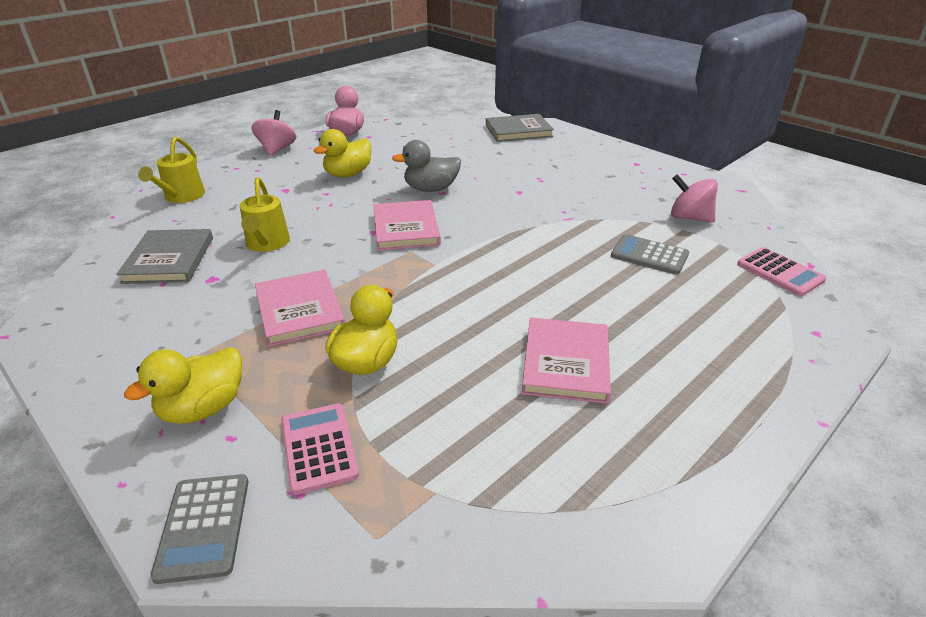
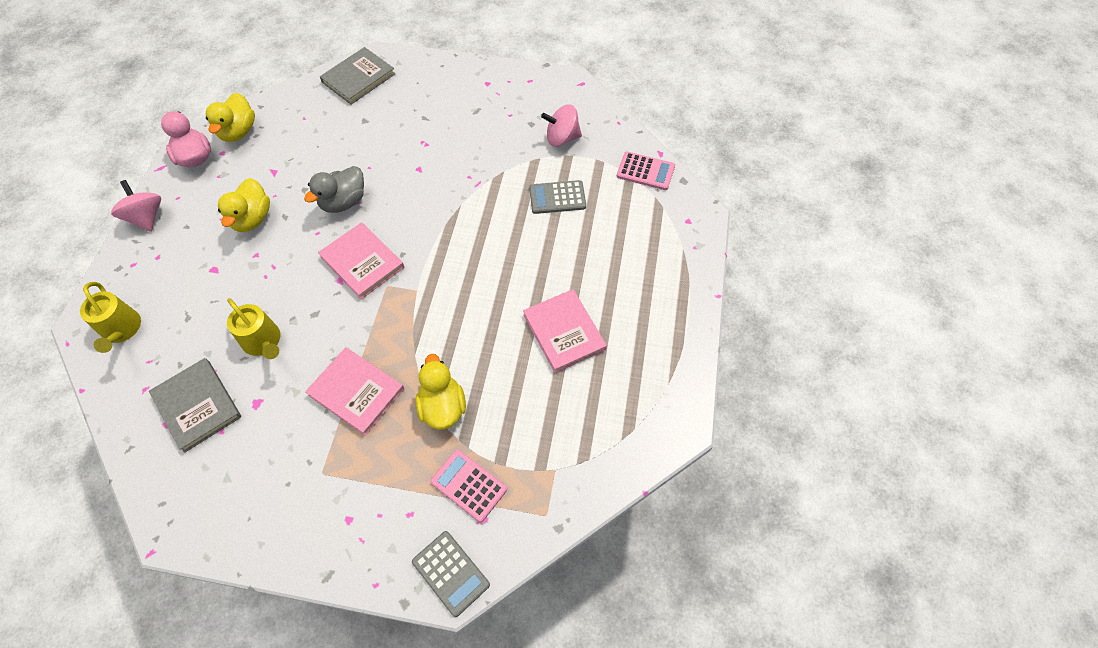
camera: 35 degrees left, 25 degrees up
yellow duck [124,347,242,424] -> yellow duck moved to [206,93,255,142]

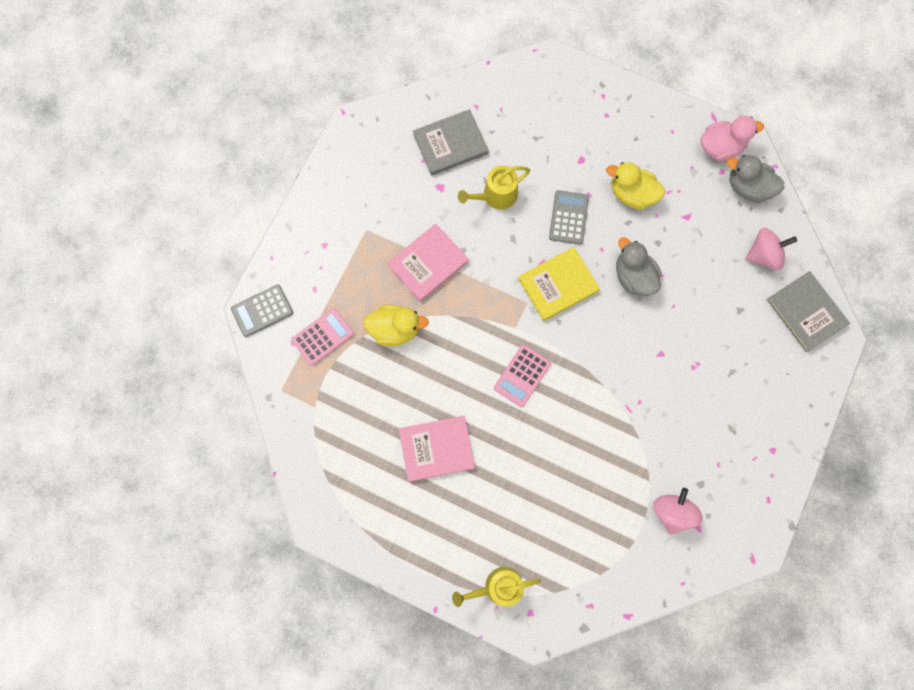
camera: 105 degrees right, 15 degrees up
yellow watering can [80,282,141,353] -> yellow watering can moved to [452,567,541,607]
pink spinning top [111,180,161,232] -> pink spinning top moved to [745,228,797,270]
yellow duck [206,93,255,142] -> grey duck [727,155,785,203]
pink book [318,222,404,299] -> yellow book [518,247,600,321]
grey calculator [529,180,586,214] -> grey calculator moved to [549,190,589,245]
pink calculator [617,151,675,190] -> pink calculator moved to [494,345,551,407]

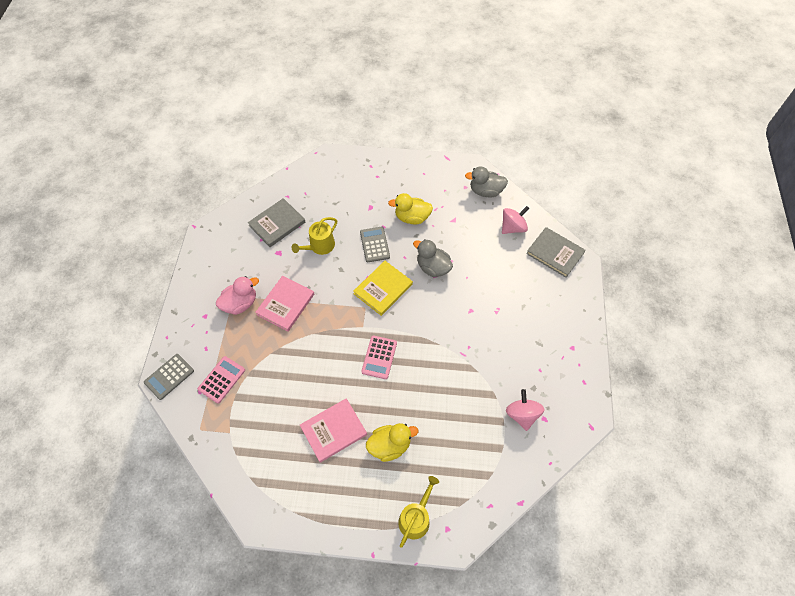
camera: 20 degrees left, 15 degrees down
yellow duck [363,305,429,346] -> yellow duck moved to [366,423,418,462]
yellow watering can [452,567,541,607] -> yellow watering can turned 150 degrees clockwise [398,476,439,548]
pink duck [701,116,764,161] -> pink duck moved to [216,276,259,315]

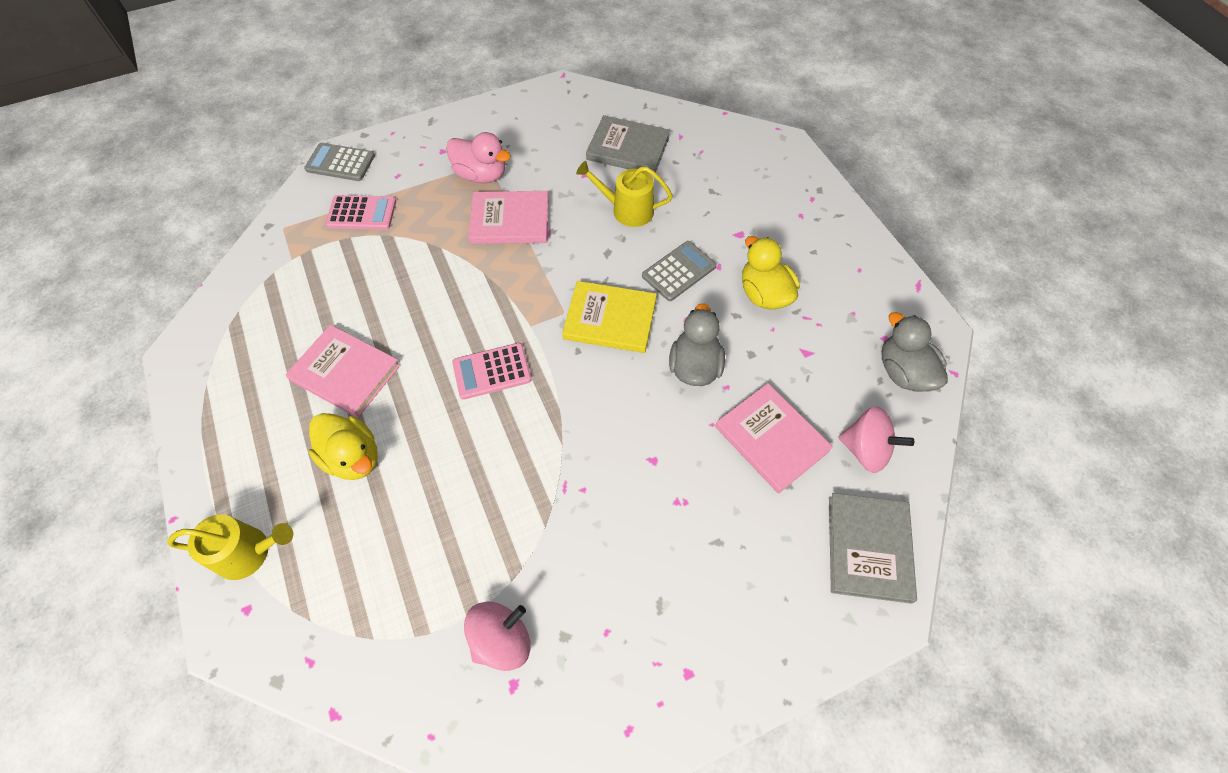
camera: 60 degrees right, 0 degrees up
none -> pink book [715,383,833,494]

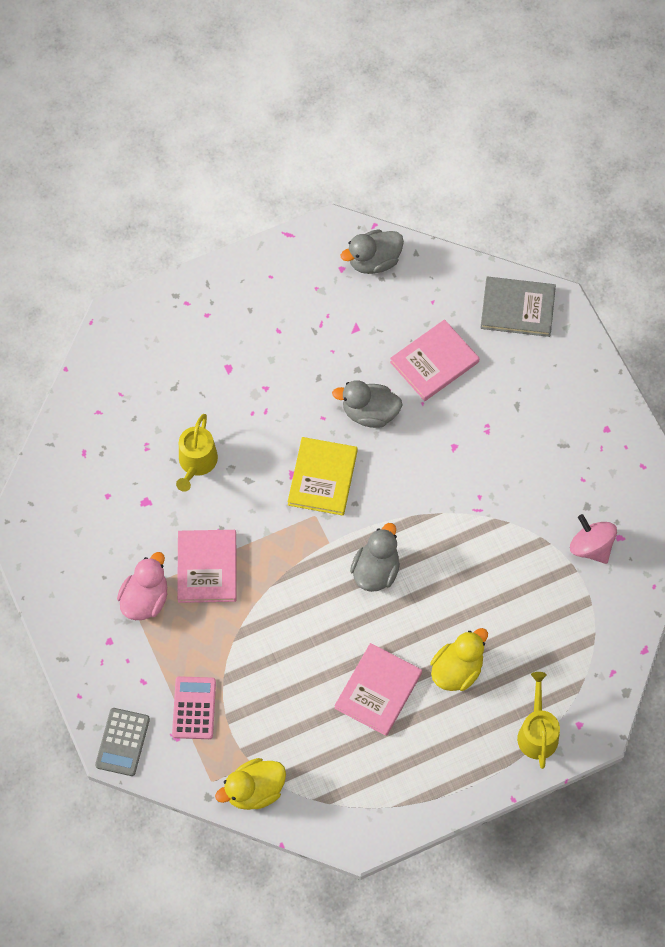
camera: 90 degrees left, 5 degrees up
pink calculator [452,343,532,400] -> grey duck [350,523,400,592]
grey book [586,115,670,173] -> none
grey calculator [642,241,717,301] -> none
yellow duck [742,236,799,310] -> yellow duck moved to [215,758,286,810]
pink spinning top [838,406,914,473] -> none

